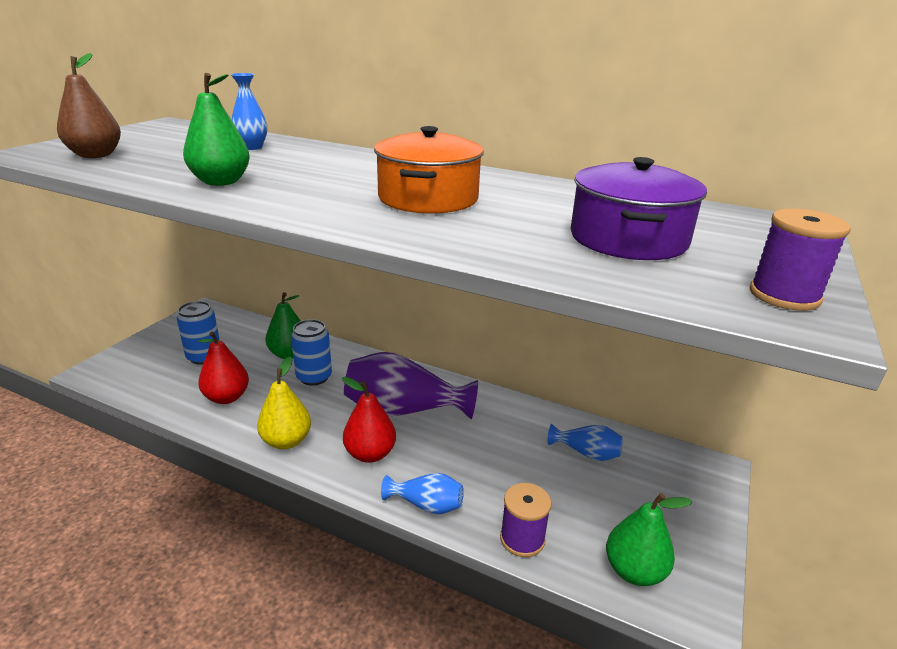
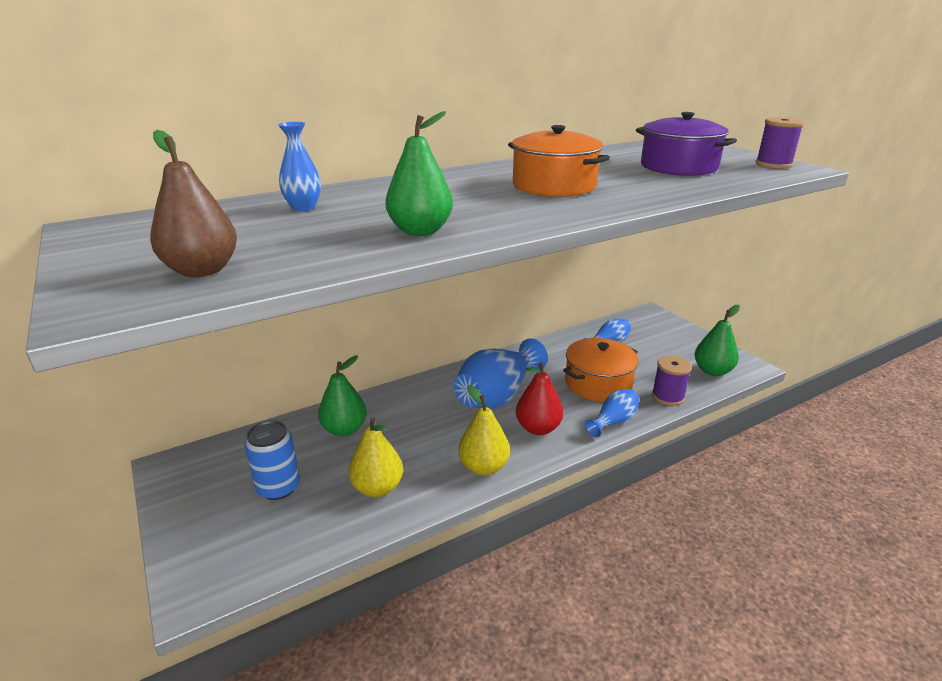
camera: 55 degrees left, 0 degrees up
red pear [198,332,249,404] -> yellow pear [348,417,403,497]
blue can [291,319,332,386] -> none
purple vase [344,352,478,419] -> blue vase [454,338,548,409]
none -> orange pot [563,338,639,402]

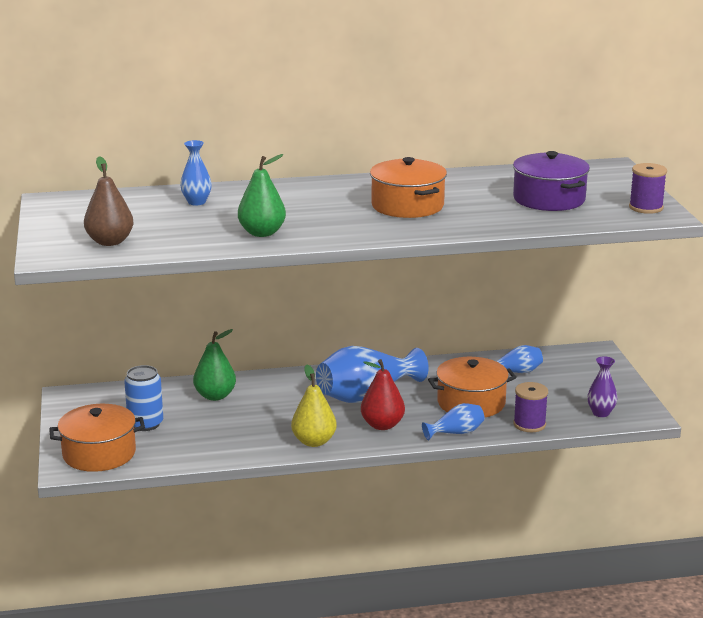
camera: 20 degrees right, 5 degrees down
yellow pear [348,417,403,497] -> none
green pear [695,305,740,376] -> purple vase [587,356,618,417]
none -> orange pot [49,404,145,472]

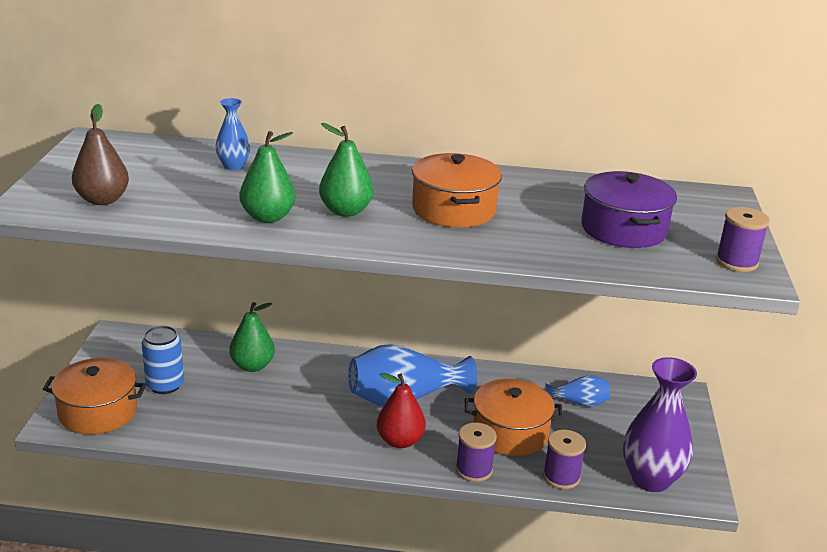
camera: 15 degrees right, 5 degrees up
yellow pear [291,365,337,447] -> none
blue vase [422,403,485,440] -> purple spool [456,423,497,482]
purple vase [587,356,618,417] -> purple vase [623,357,697,492], size x1.95
none -> green pear [319,123,374,217]

